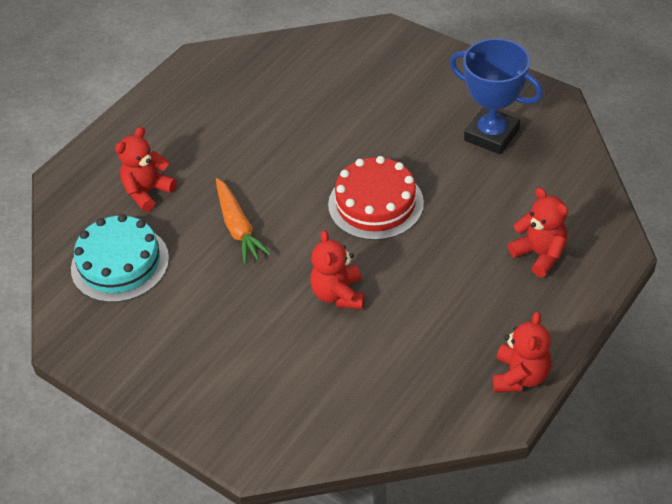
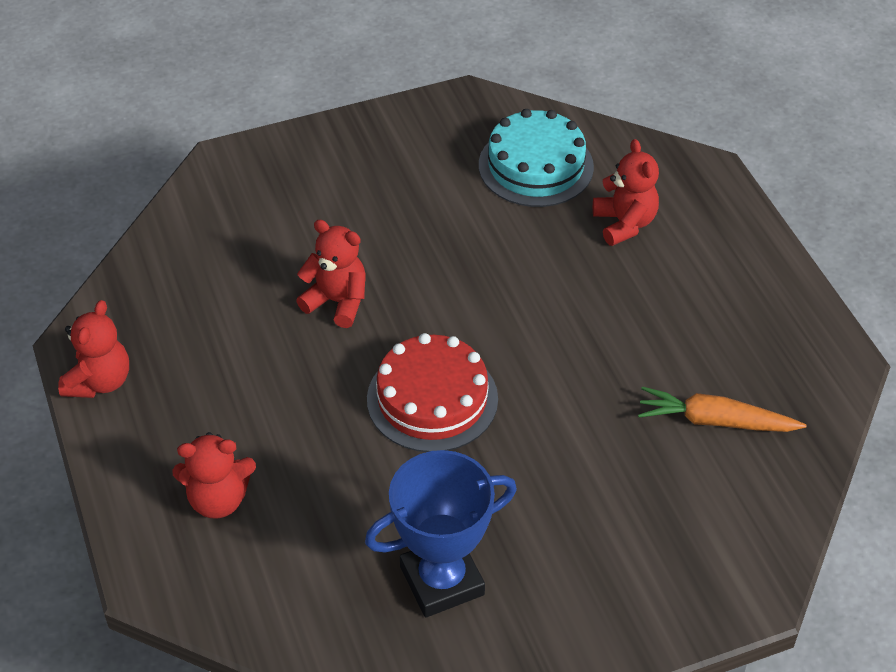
camera: 120 degrees right, 0 degrees up
orange carrot [216,178,271,264] -> orange carrot moved to [638,387,807,432]
red teddy bear [493,312,551,392] -> red teddy bear turned 120 degrees counterclockwise [58,300,129,398]

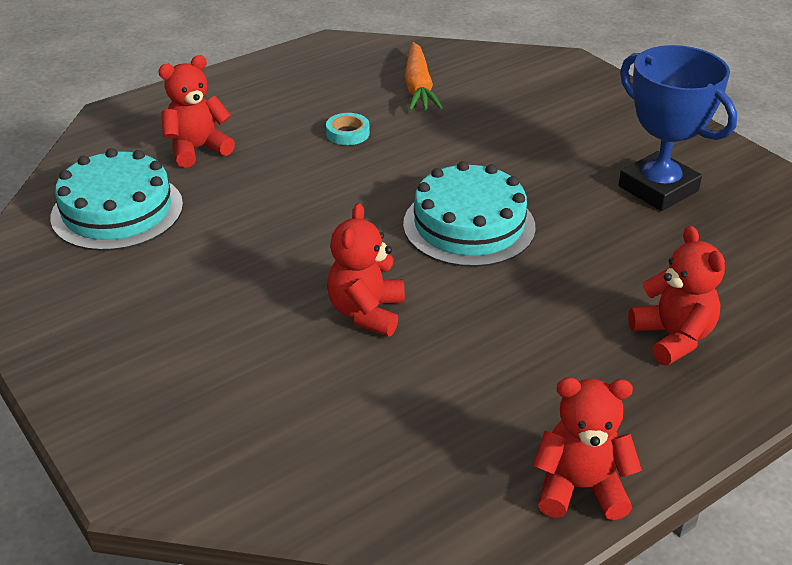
camera: 105 degrees left, 10 degrees down
red cake [367,333,498,452] -> turquoise cake [403,161,536,267]
none -> turquoise tape [326,113,370,145]

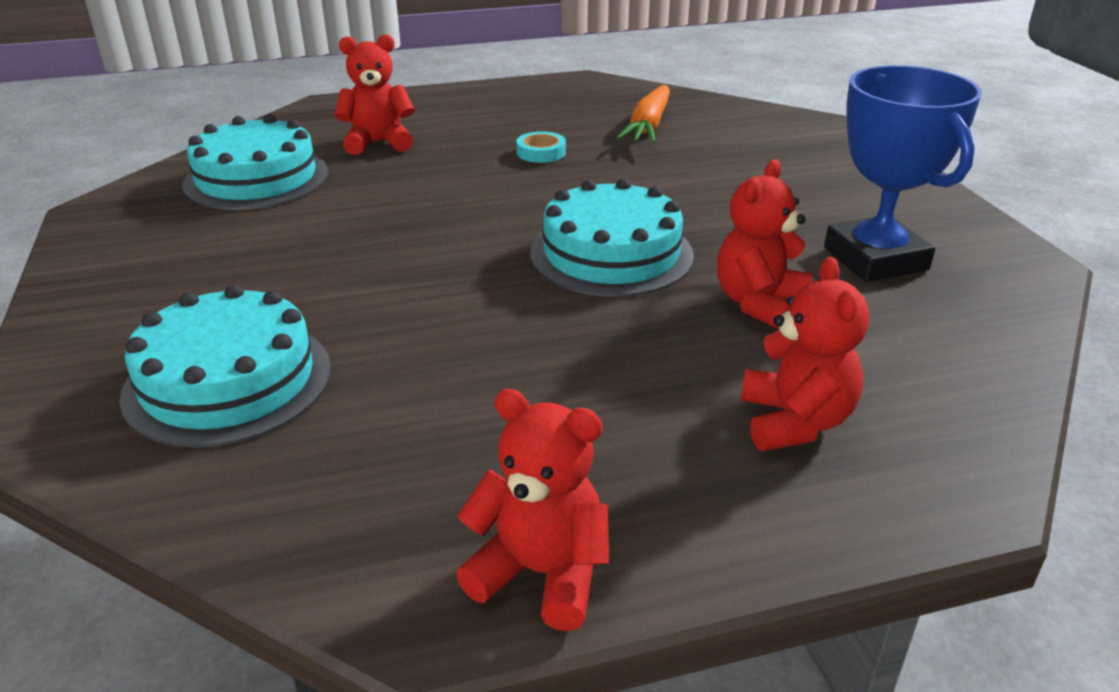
camera: 20 degrees right, 5 degrees down
red teddy bear [327,203,405,337] -> red teddy bear moved to [717,159,813,330]
none -> turquoise cake [119,284,331,448]

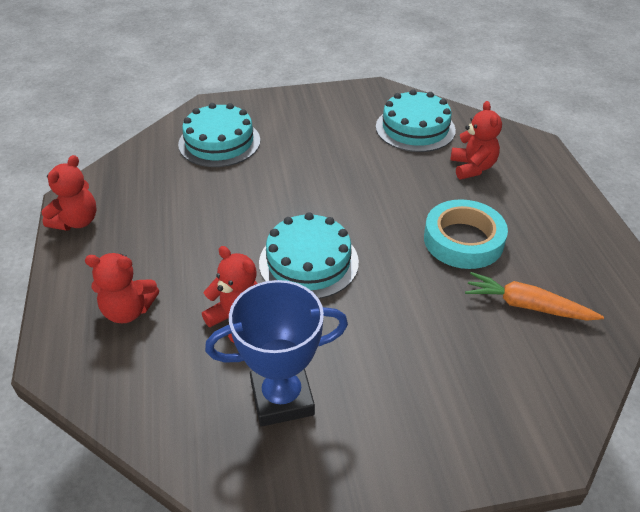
camera: 95 degrees right, 10 degrees up
turquoise tape [516,131,566,163] -> turquoise tape [424,199,508,269], size x2.22

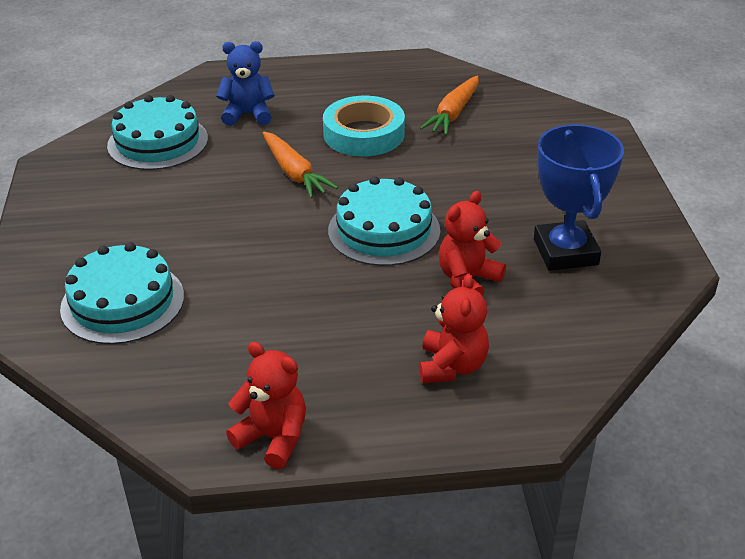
camera: 85 degrees left, 5 degrees down
red teddy bear [450,101,502,179] -> blue teddy bear [216,41,275,126]
none -> orange carrot [263,132,338,198]

